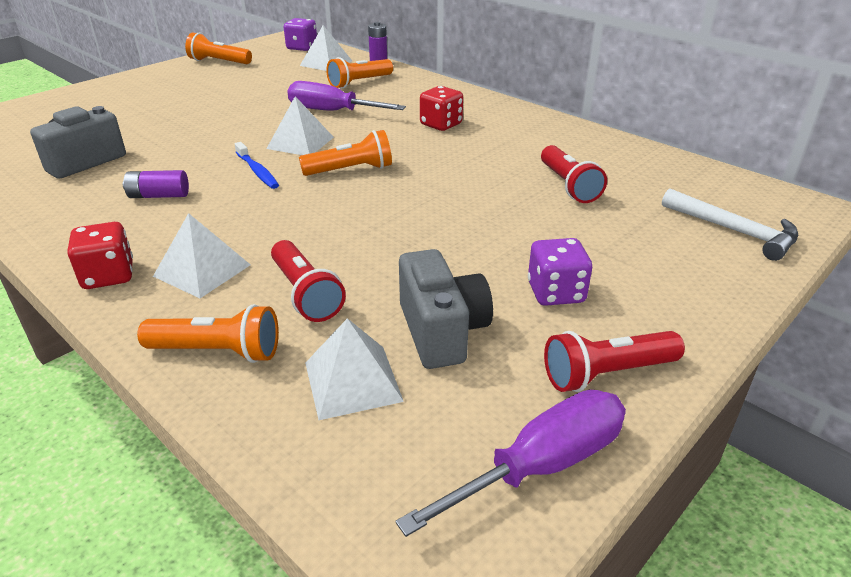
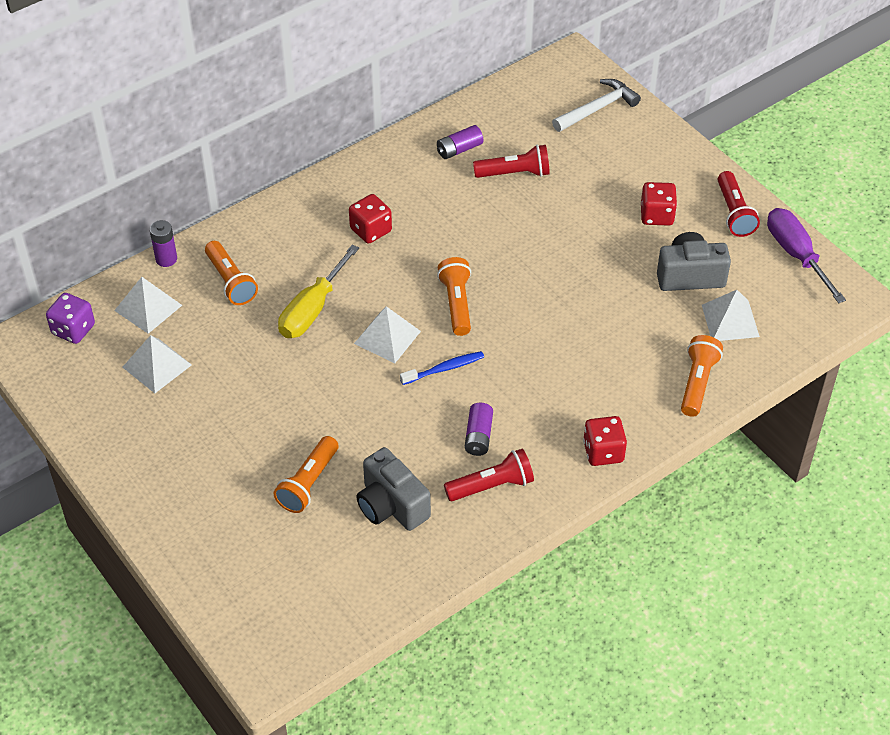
camera: 80 degrees left, 15 degrees up
white pyramid [153,213,251,298] -> white pyramid moved to [122,335,192,393]
orange flashlight [185,32,252,64] -> orange flashlight moved to [273,436,338,513]
red flashlight [271,240,346,322] -> red flashlight moved to [444,449,534,501]
purple screwdriver [287,81,406,111] -> yellow screwdriver [278,245,359,338]
purple dice [528,238,592,306] -> red dice [641,182,677,226]
none -> purple battery [437,125,484,159]

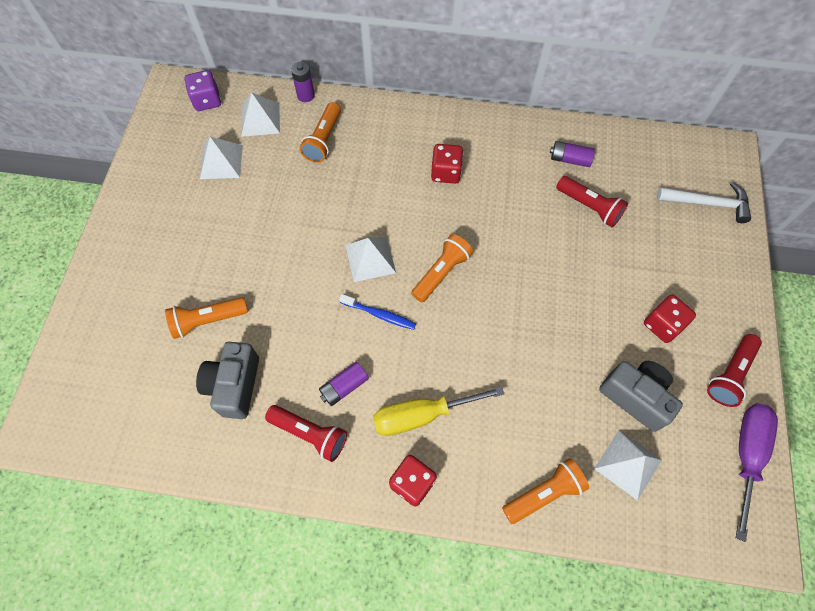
camera: 45 degrees right, 15 degrees up
yellow screwdriver [278,245,359,338] -> yellow screwdriver moved to [373,386,504,436]

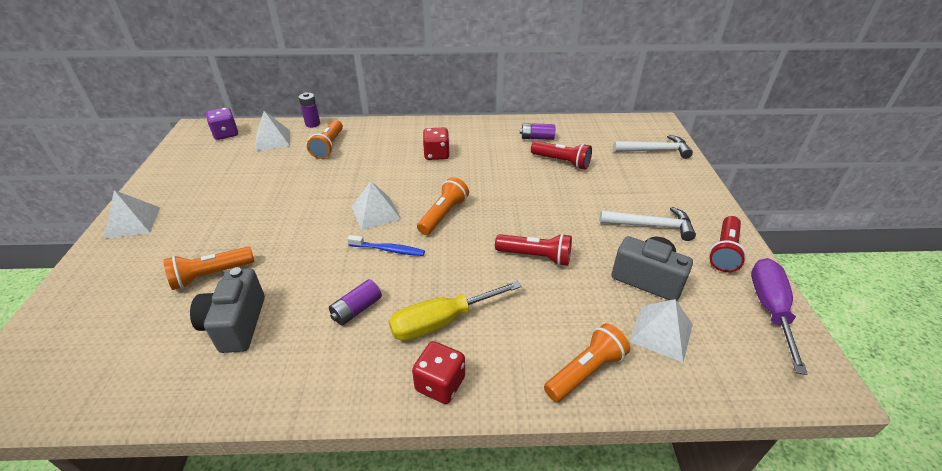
camera: 10 degrees left, 25 degrees down
white pyramid [200,137,243,179] -> white pyramid moved to [104,190,160,239]
red flashlight [265,405,347,462] -> red flashlight moved to [495,233,572,266]
red dice [644,295,696,343] -> white hammer [600,207,696,241]

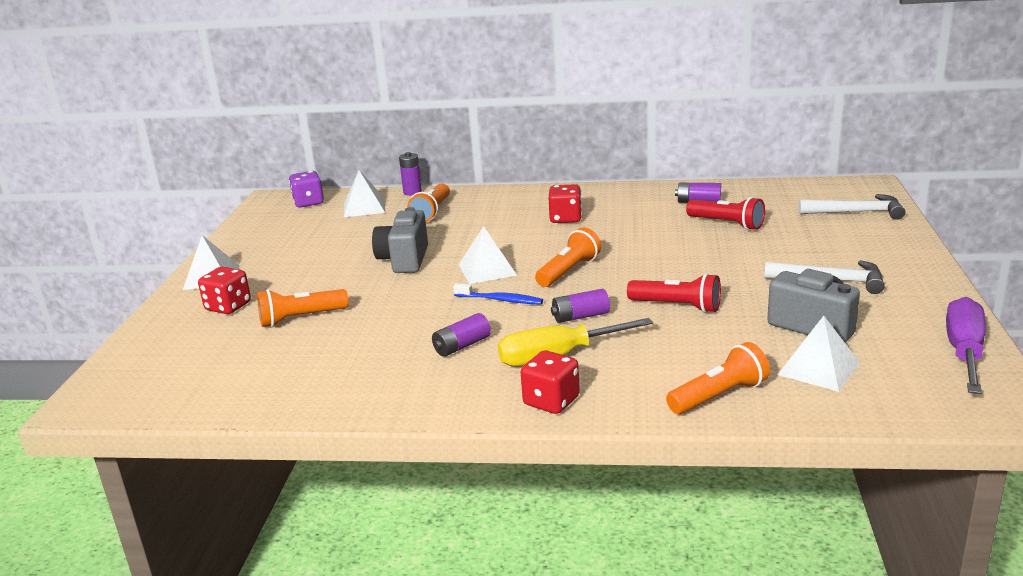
camera: 10 degrees right, 15 degrees down
grey camera [190,267,265,353] -> grey camera moved to [372,207,428,273]
red flashlight [709,216,746,272] -> none
none -> red dice [198,267,251,314]
none -> purple battery [551,289,610,323]

